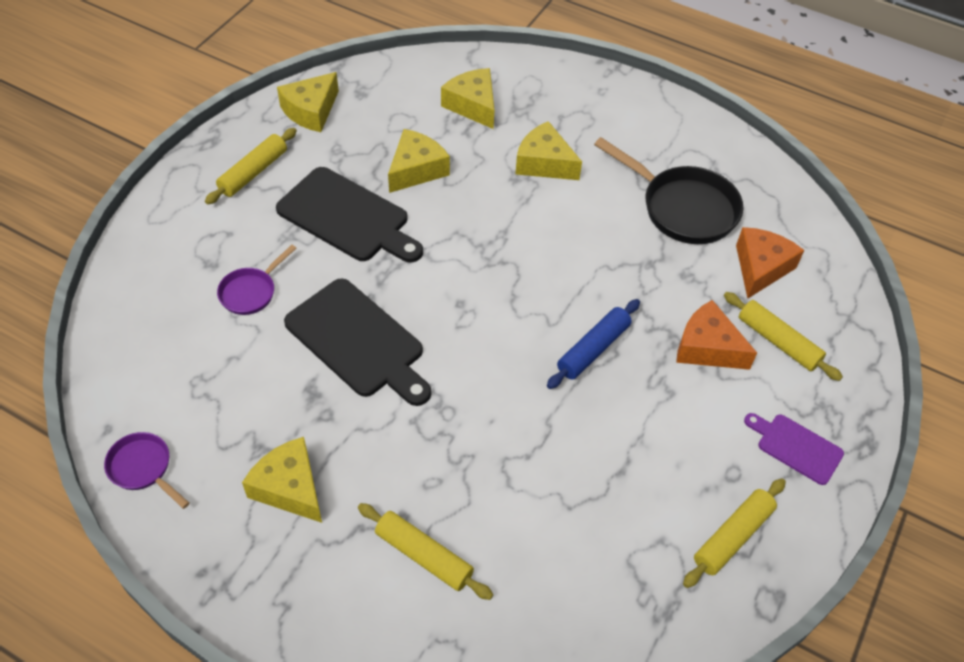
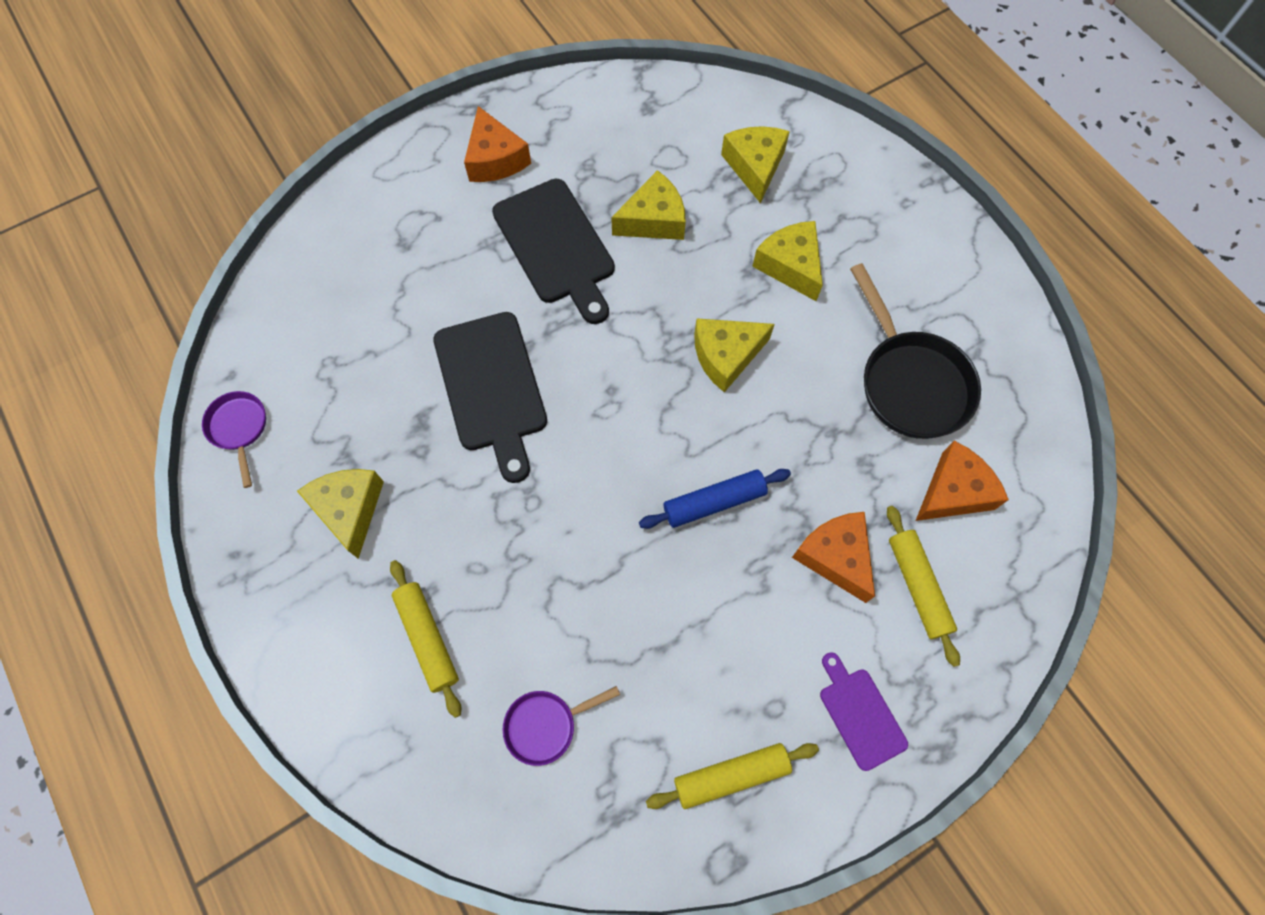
camera: 30 degrees right, 15 degrees up
yellow rolling pin [205,128,297,205] -> orange cheese [464,106,531,182]
purple pan [217,245,297,315] -> purple pan moved to [503,686,620,766]
yellow cheese [277,72,339,132] -> yellow cheese moved to [694,318,775,392]

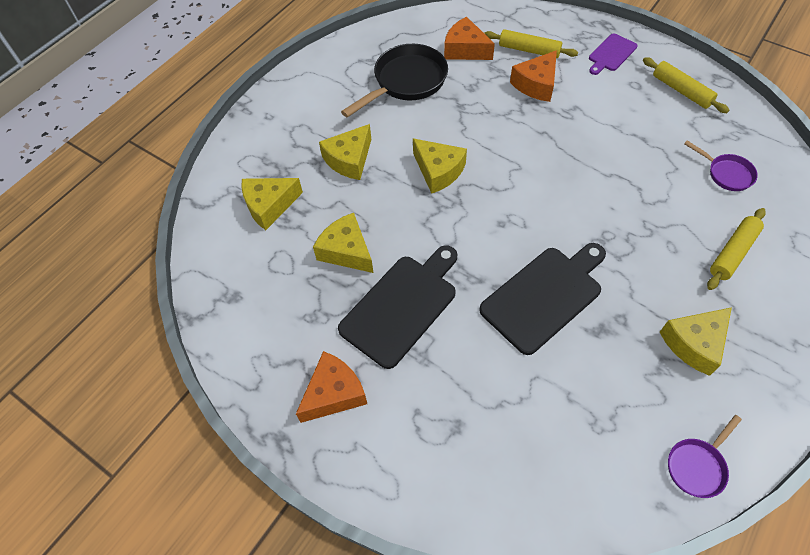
camera: 110 degrees left, 10 degrees down
blue rolling pin [639,469,791,529] -> none
yellow rolling pin [887,506,960,667] -> yellow rolling pin turned 60 degrees clockwise [484,29,578,58]

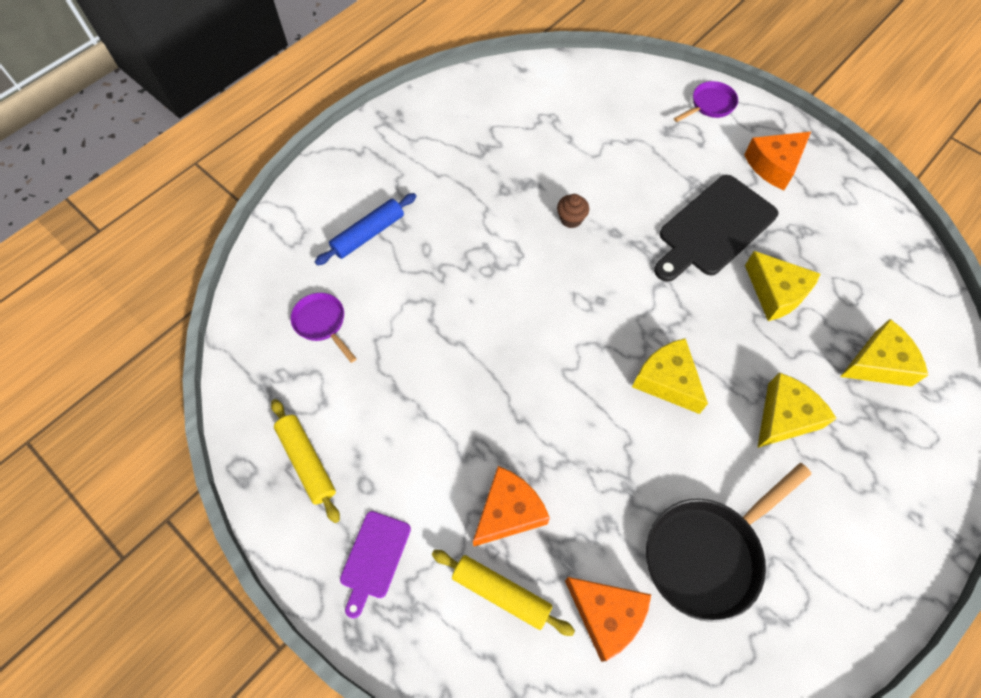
camera: 175 degrees left, 5 degrees up
black cutting board [479,243,606,355] -> brown cupcake [557,194,589,228]
purple cutting board [589,33,638,75] -> purple cutting board turned 150 degrees clockwise [340,511,411,618]
yellow cheese [660,307,732,376] -> none
purple pan [668,415,742,498] -> purple pan moved to [674,81,738,122]
yellow rolling pin [707,208,766,290] -> blue rolling pin [315,193,417,266]

